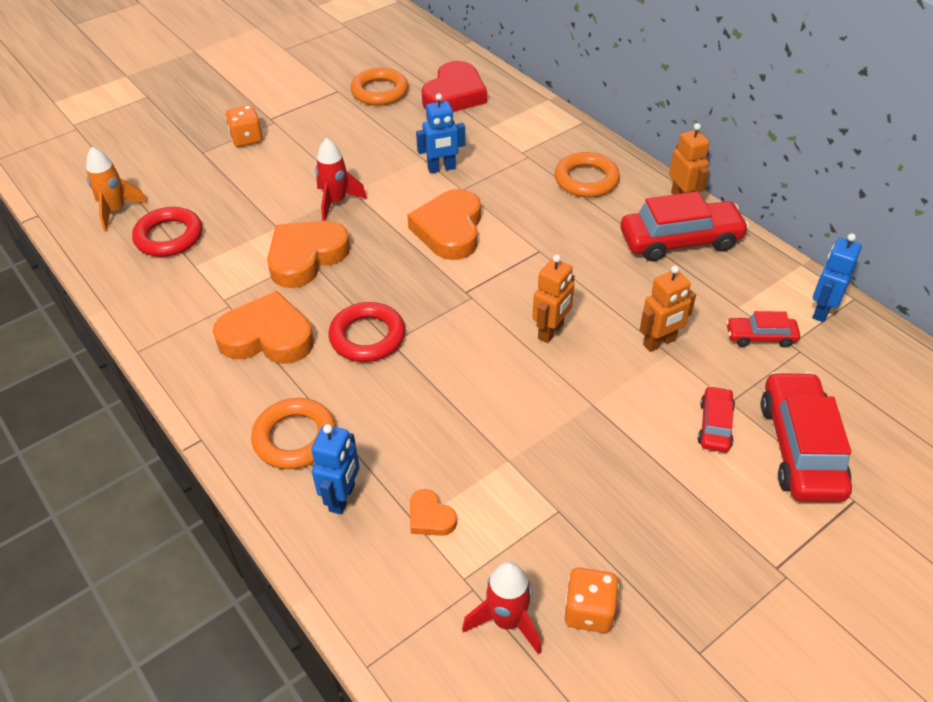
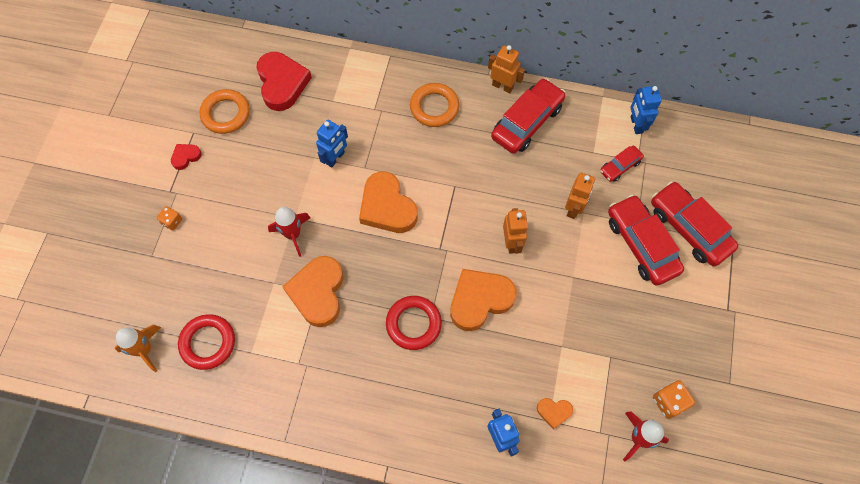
camera: 40 degrees left, 20 degrees up
orange heart [213,291,314,364] -> orange heart moved to [450,269,517,331]
orange dice [225,105,263,147] -> orange dice [157,206,182,230], size x0.66
orange ring [251,398,336,469] -> none
red car [698,386,735,452] -> red car [608,195,684,286], size x1.92
none -> red heart [171,144,202,170]

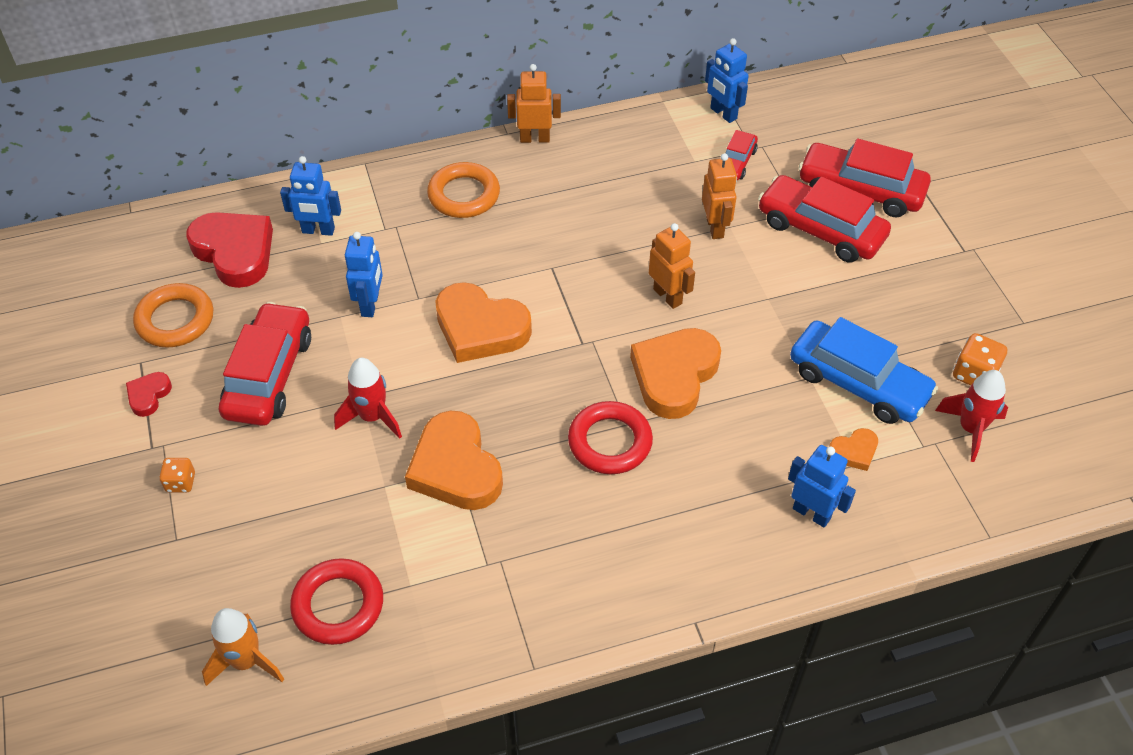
camera: 30 degrees left, 15 degrees down
red car [491,78,566,154] -> red car moved to [219,302,311,426]
none -> blue robot [280,156,341,236]
none -> blue car [790,317,938,424]

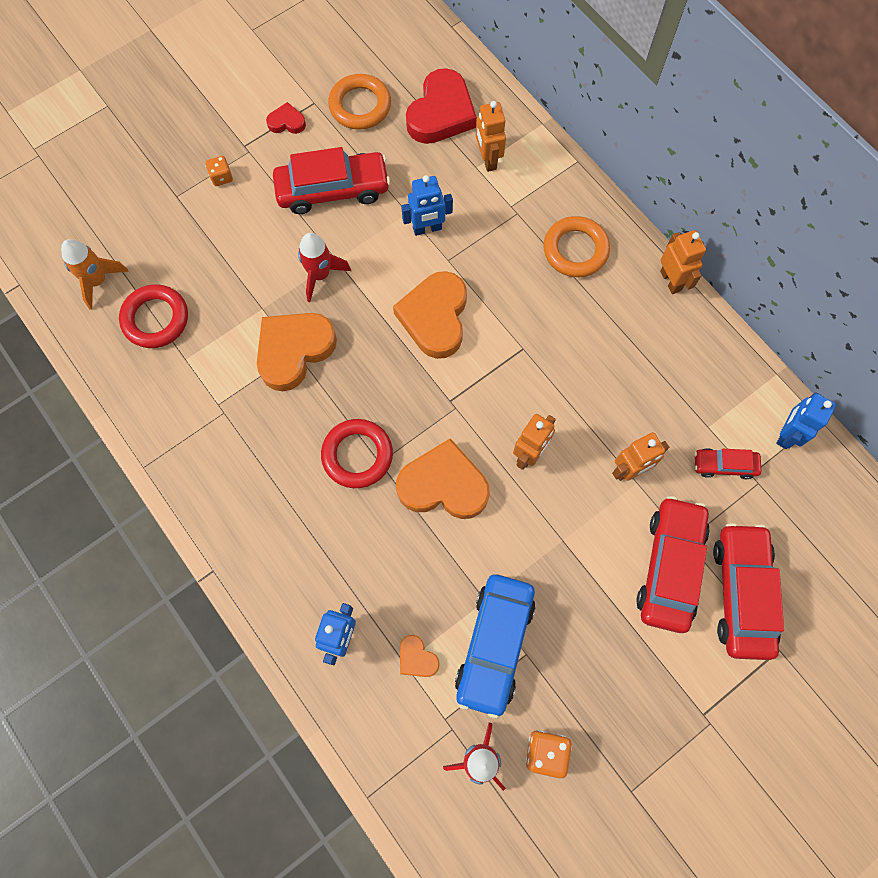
camera: 70 degrees right, 20 degrees up
blue robot [280,156,341,236] -> orange robot [476,101,506,172]

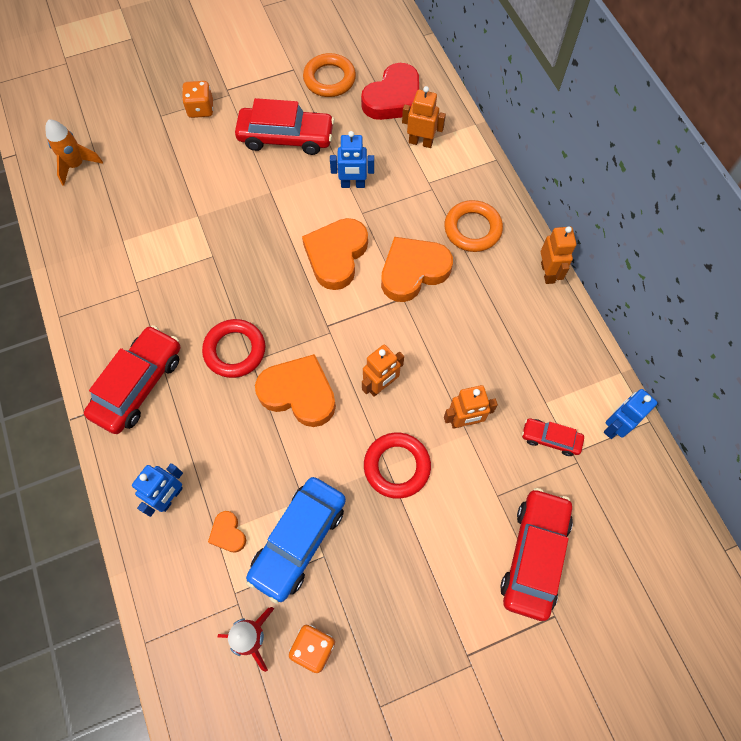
camera: 15 degrees right, 5 degrees down
red ring [119,284,188,348] -> red ring moved to [364,432,431,499]
orange dice [205,156,233,186] -> orange dice [182,81,213,118], size x1.51
orange heart [257,313,337,391] -> orange heart moved to [381,237,453,302]
red heart [266,102,306,134] -> none
red rocket [298,233,351,302] -> none
orange robot [476,101,506,172] -> orange robot turned 105 degrees clockwise [402,86,446,148]
red car [636,496,710,633] -> red car moved to [84,325,180,434]

